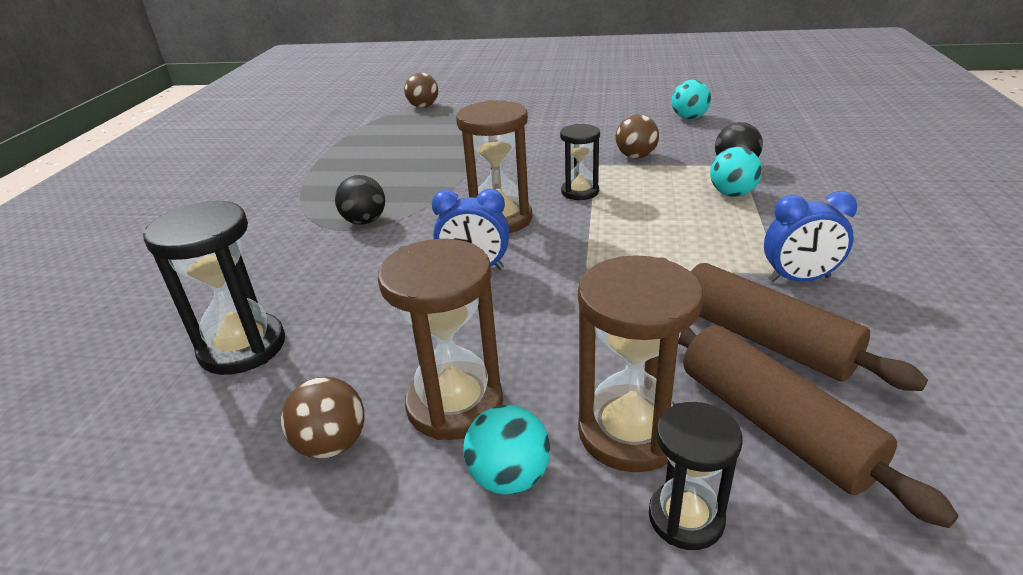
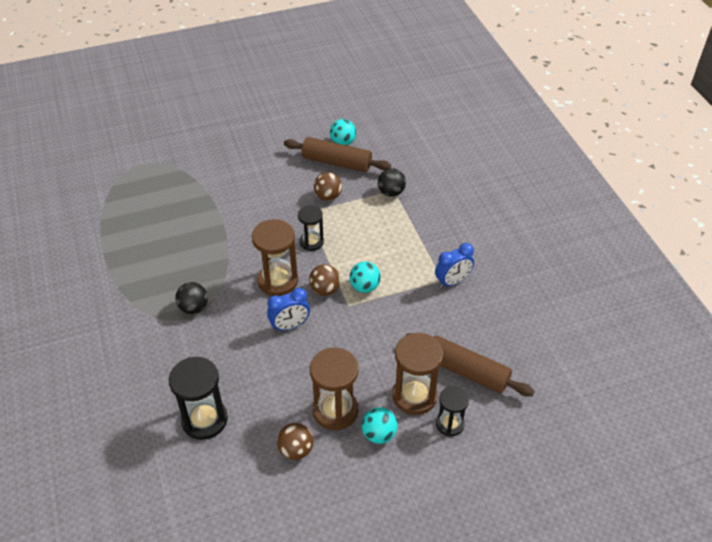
camera: 30 degrees left, 15 degrees up
brown ball [404,73,438,108] -> brown ball moved to [309,264,340,296]
brown rolling pin [691,263,928,391] -> brown rolling pin moved to [284,137,391,172]
turquoise ball [710,147,762,197] -> turquoise ball moved to [349,262,381,293]

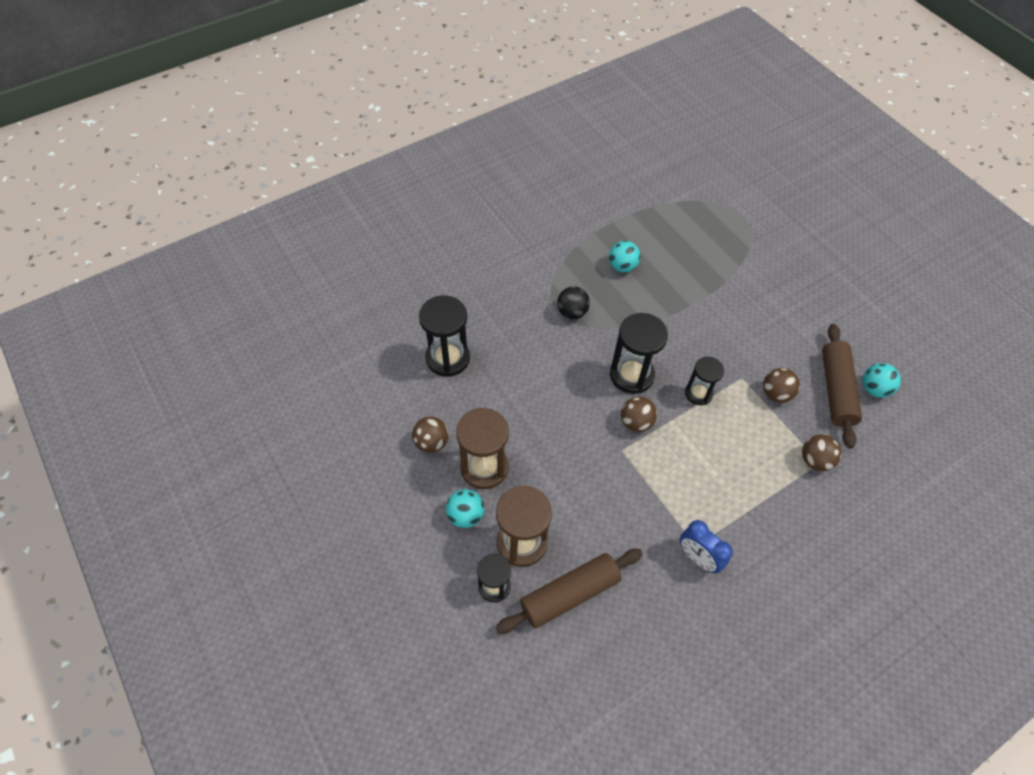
camera: 75 degrees right, 10 degrees up
brown hourglass [252,219,298,296] -> black hourglass [610,313,668,394]
blue clock [267,288,310,332] -> none
turquoise ball [349,262,381,293] -> turquoise ball moved to [609,241,641,273]
black ball [378,168,406,197] -> brown ball [802,434,841,471]
brown rolling pin [406,333,535,396] -> brown rolling pin turned 45 degrees clockwise [496,549,643,634]

